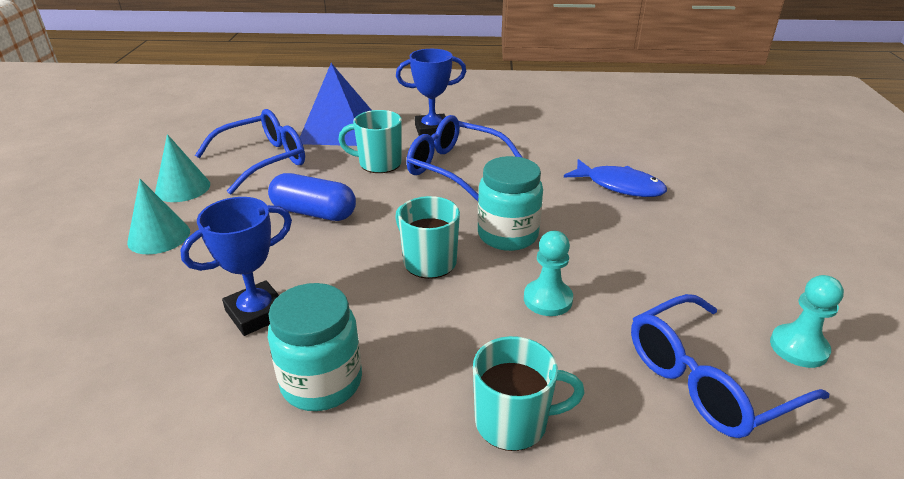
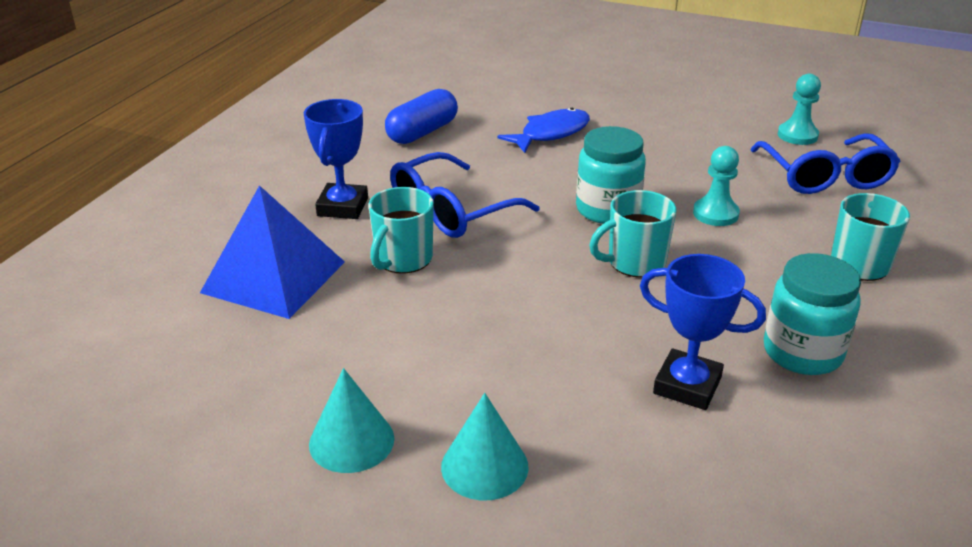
camera: 70 degrees left, 0 degrees up
blue trophy [180,197,292,336] -> blue trophy turned 45 degrees counterclockwise [640,254,766,410]
blue glasses [195,109,305,194] -> none
blue capsule [268,173,356,221] -> blue capsule moved to [385,89,458,144]

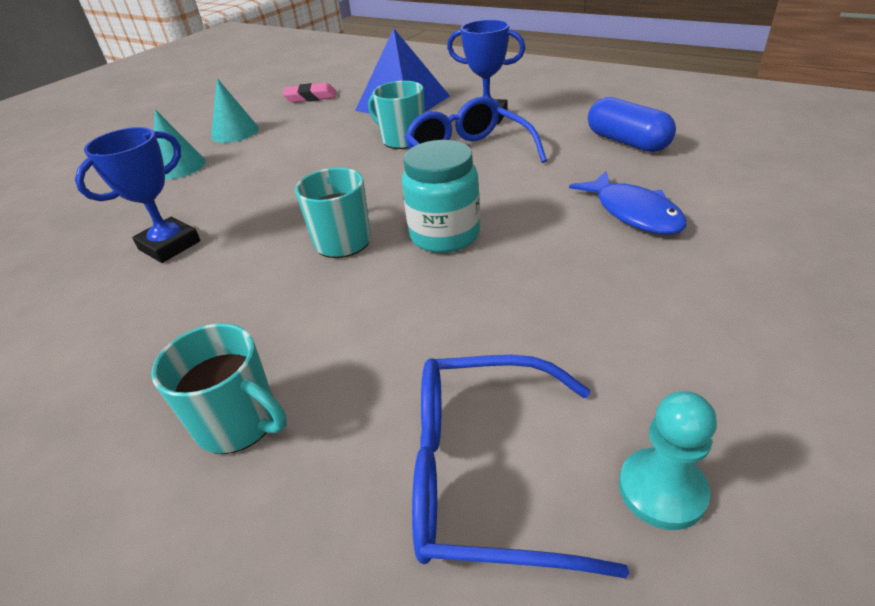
camera: 105 degrees right, 5 degrees up
turquoise pawn [693,146,740,226] -> none
turquoise jar [764,253,861,375] -> none
none -> pink eraser [283,83,336,103]

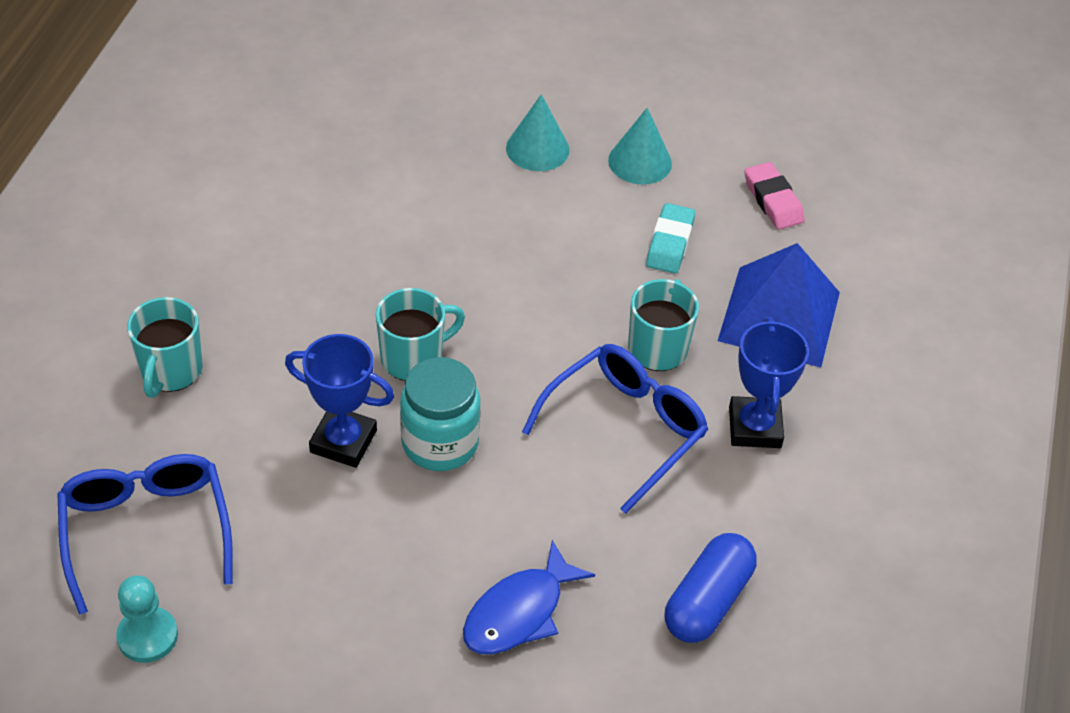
camera: 65 degrees right, 10 degrees up
blue trophy [75,127,201,263] -> blue trophy moved to [285,334,394,468]
none -> turquoise eraser [646,203,695,274]

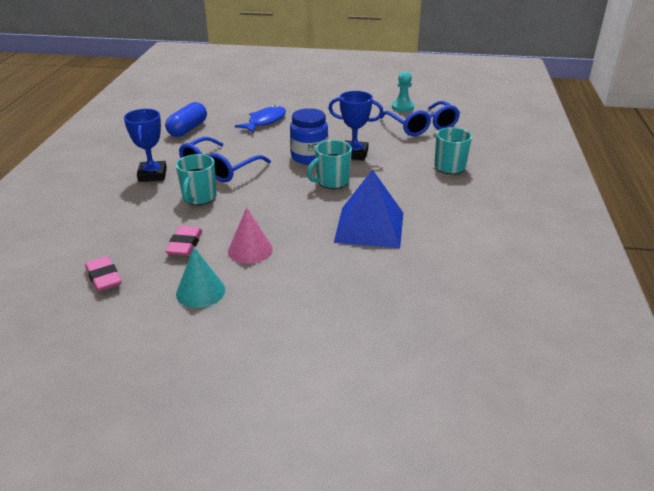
camera: 175 degrees right, 15 degrees down
turquoise jar [400,357,481,471] -> blue jar [290,108,328,165]
turquoise cone [506,94,570,171] -> none
turquoise eraser [646,203,695,274] -> pink eraser [165,226,202,256]
blue pyramid [718,243,840,368] -> blue pyramid moved to [334,169,403,248]
none -> pink cone [228,207,273,264]

